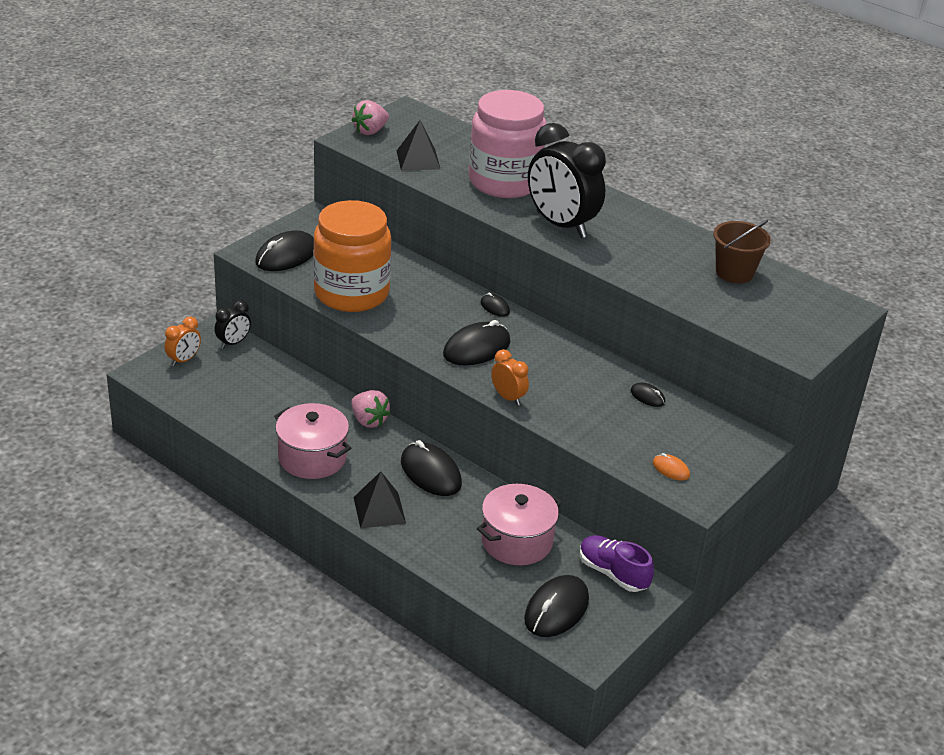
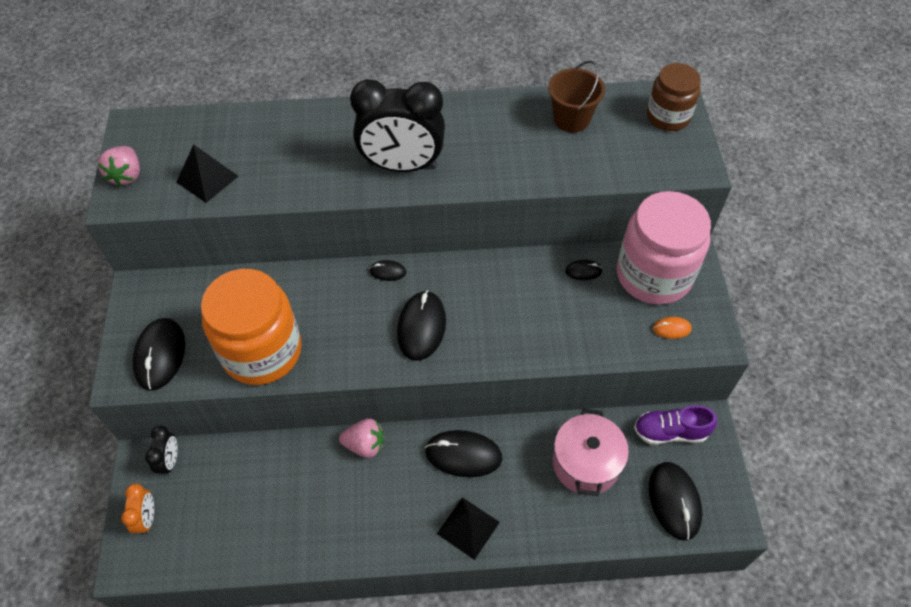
camera: 40 degrees left, 20 degrees up
pink pot [274,403,351,479] -> none
pink jar [469,90,547,198] -> pink jar moved to [617,191,711,305]
orange clock [491,349,529,406] -> none
none -> brown jar [647,63,701,131]

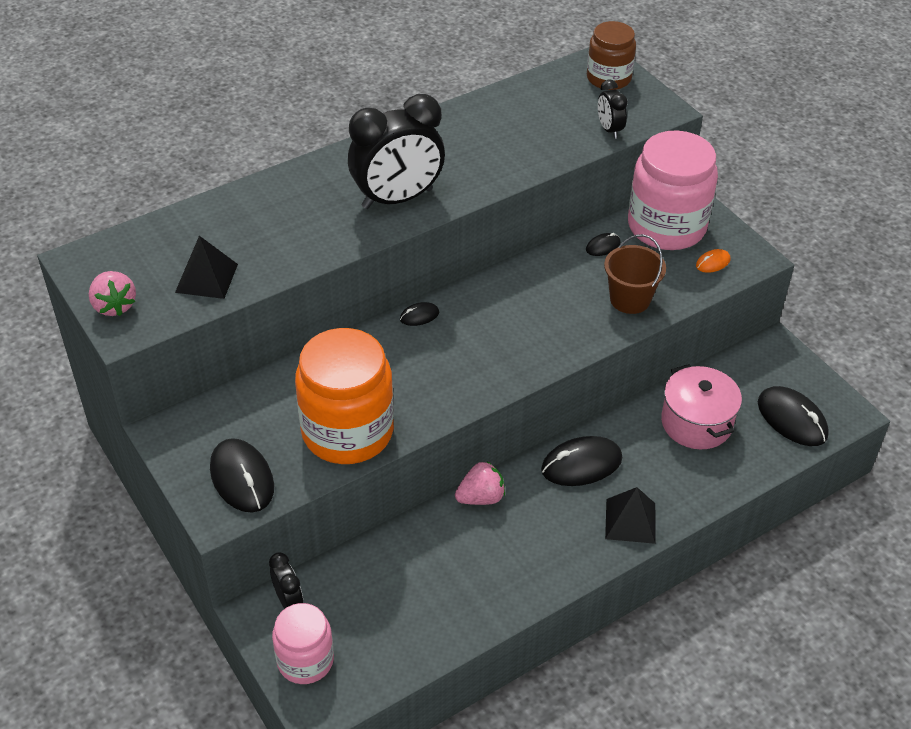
camera: 30 degrees left, 10 degrees down
orange clock [121,483,154,535] -> pink jar [272,603,334,684]
black mouse [397,290,446,361] -> none
brown bucket [548,61,605,133] -> brown bucket moved to [604,234,666,314]
purple shoe [634,405,717,445] -> none
none -> black clock [598,80,628,139]

